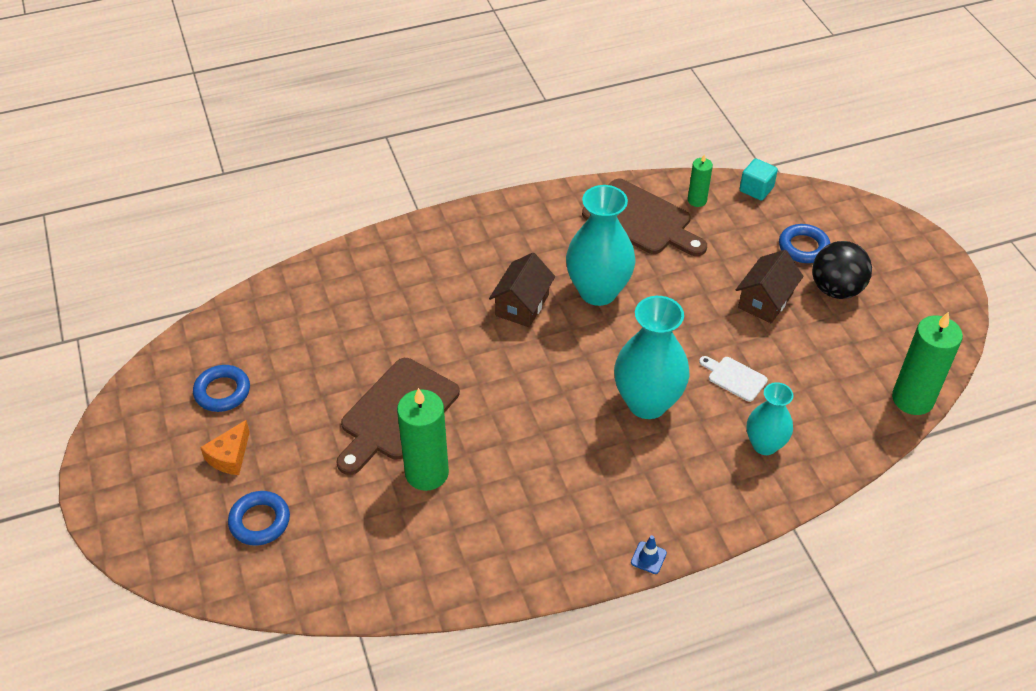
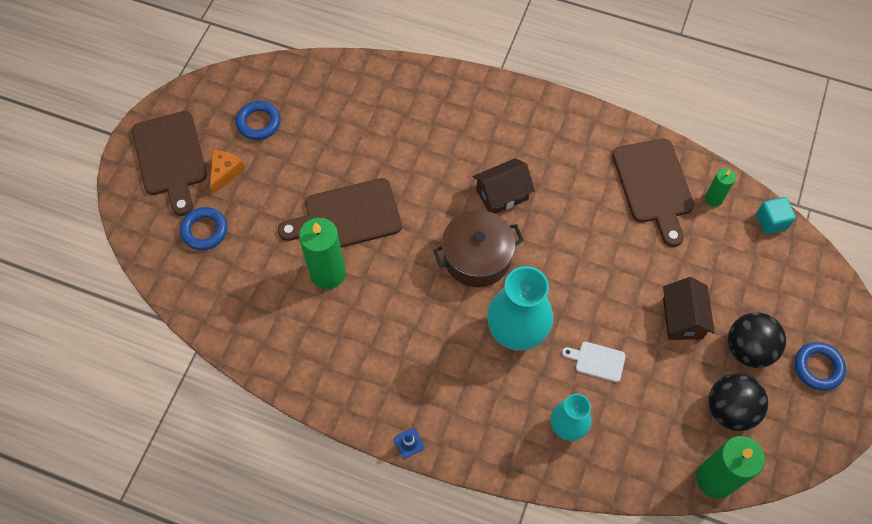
camera: 40 degrees right, 15 degrees up
orange cheese [200,420,250,475] -> orange cheese turned 135 degrees clockwise [210,150,245,194]
turquoise vase [566,185,636,306] -> none
white cutting board [699,356,768,402] -> white cutting board turned 60 degrees counterclockwise [562,342,626,382]
brown house [736,250,804,323] -> brown house turned 75 degrees counterclockwise [663,277,715,340]
blue ring [779,224,830,263] -> blue ring moved to [794,342,846,391]
none -> brown cutting board [132,111,207,216]
none -> brown pot [433,210,524,287]
none -> black ball [709,373,768,431]

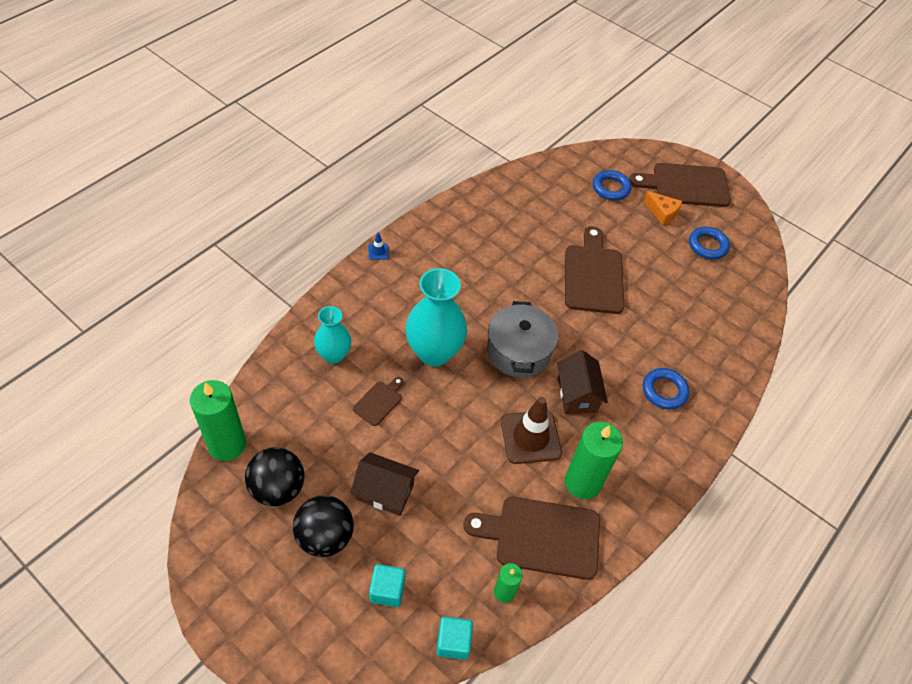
camera: 105 degrees right, 10 degrees down
green candle [299,218,346,289] -> green candle moved to [565,422,623,499]
brown pot [433,210,524,287] -> grey pot [487,301,558,378]
white cutting board [562,342,626,382] -> brown cutting board [353,377,403,426]
blue ring [794,342,846,391] -> blue ring moved to [643,368,690,409]
none -> turquoise cube [369,564,405,607]
none -> brown traffic cone [501,396,562,464]

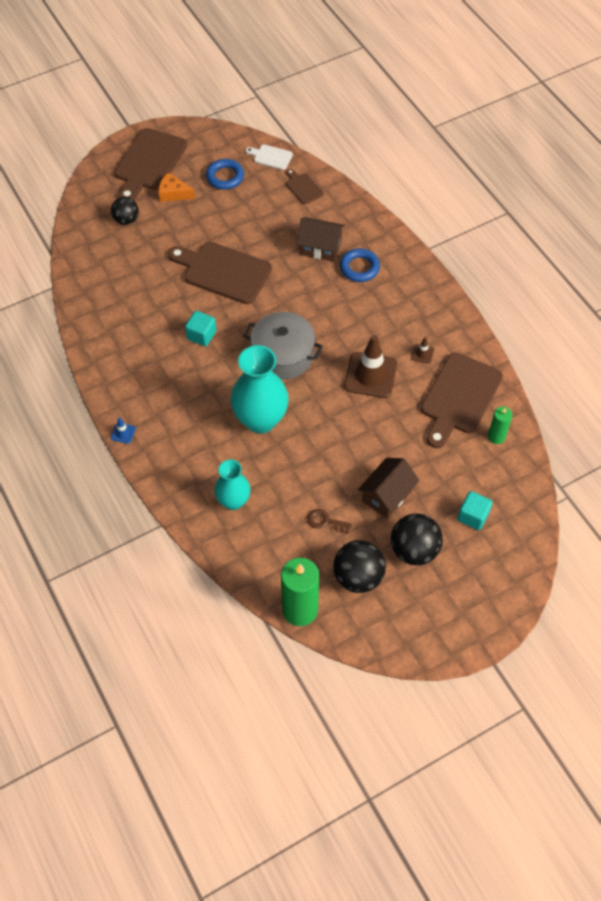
camera: 65 degrees left, 5 degrees up
brown cutting board [353,377,403,426] -> brown cutting board moved to [286,169,324,204]
turquoise cube [436,617,473,660] -> turquoise cube moved to [185,311,216,346]
brown house [557,350,608,414] -> brown house moved to [296,217,345,262]
green candle [565,422,623,499] -> brown traffic cone [411,337,434,364]
blue ring [593,170,632,200] -> black ball [111,197,139,225]
orange cheese [644,191,682,225] -> orange cheese turned 135 degrees counterclockwise [159,172,195,202]
none -> white cutting board [245,144,293,170]
none -> brown key [307,509,352,534]

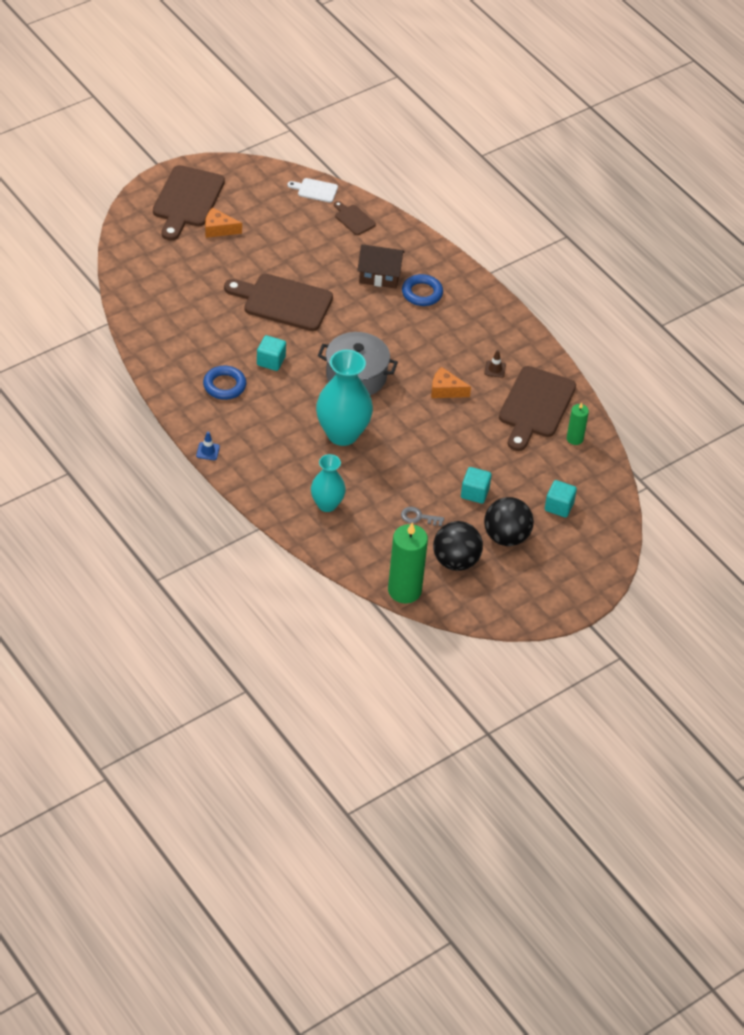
camera: 10 degrees left, 10 degrees down
black ball [111,197,139,225] -> none
blue ring [206,159,244,190] -> blue ring moved to [203,366,246,400]
brown key [307,509,352,534] -> grey key [401,507,444,526]
brown traffic cone [344,335,397,398] -> orange cheese [431,367,471,398]
brown house [358,458,419,519] -> turquoise cube [461,467,492,504]

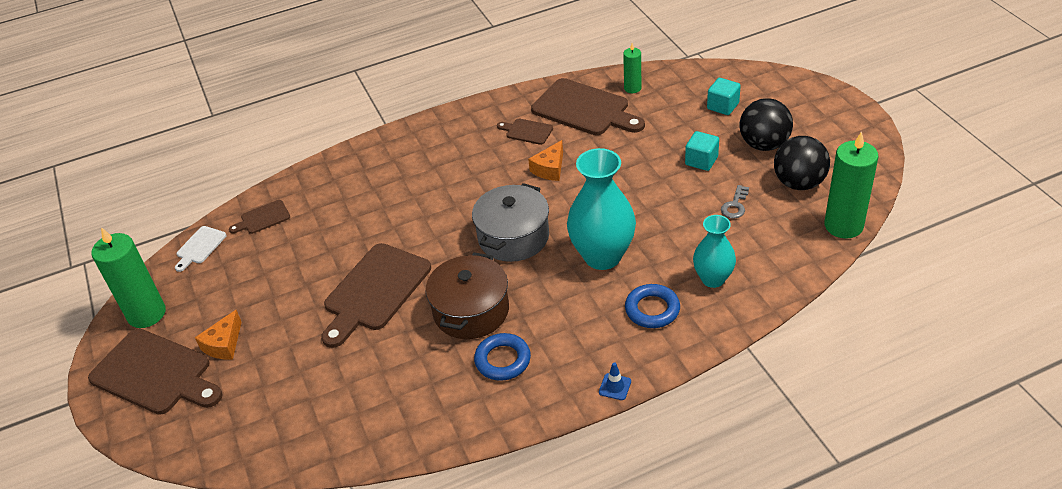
camera: 70 degrees left, 5 degrees down
turquoise cube [257,335,286,371] -> brown pot [426,252,509,339]
brown house [357,244,405,288] -> none
blue ring [402,274,443,306] -> blue ring moved to [625,284,680,328]
brown traffic cone [484,350,506,378] -> brown cutting board [497,119,553,145]
none -> green candle [91,227,166,328]

